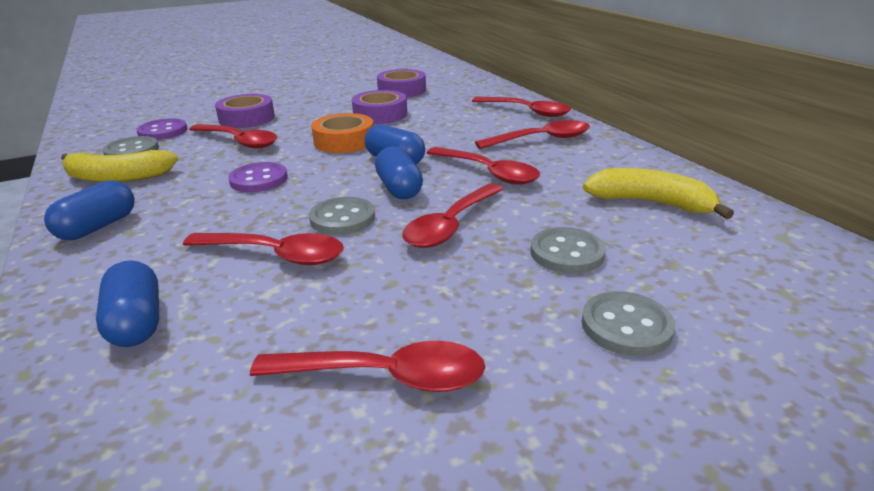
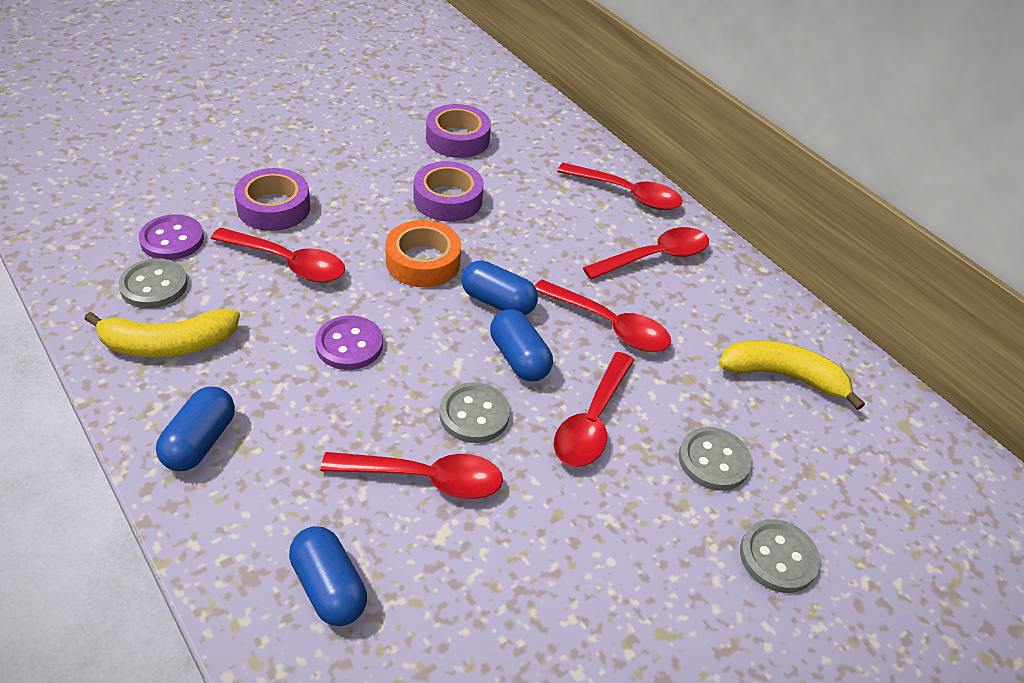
camera: 15 degrees left, 15 degrees up
red spoon [250,341,485,392] -> none

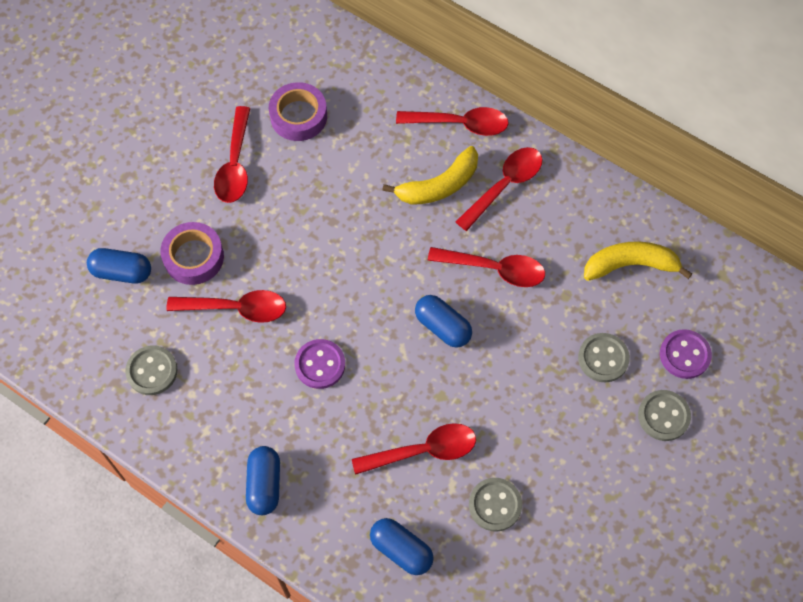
camera: 15 degrees left, 20 degrees up
yellow banana [84,309,240,357] -> yellow banana moved to [382,146,478,205]
purple button [139,214,204,260] -> purple button moved to [660,329,712,379]
orange tape [385,220,461,288] -> none
purple tape [414,161,484,222] -> none
grey button [440,382,510,443] -> grey button moved to [469,478,522,532]
blue capsule [461,260,538,315] -> blue capsule moved to [87,248,151,283]
red spoon [554,352,634,467] -> red spoon moved to [214,106,250,203]

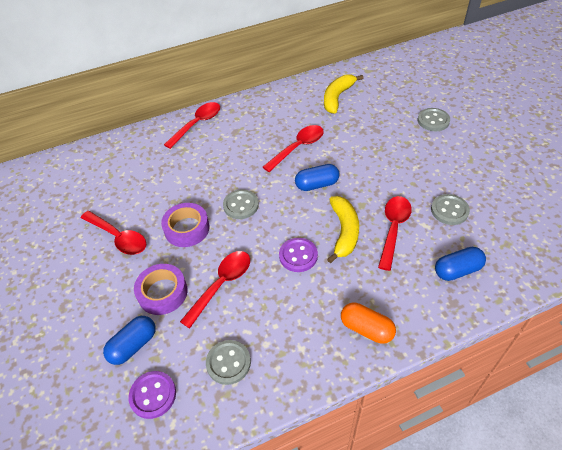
camera: 55 degrees left, 15 degrees down
blue capsule [246,446,280,515] -> orange capsule [341,303,396,344]
purple tape [269,82,327,141] -> purple tape moved to [161,203,210,247]
yellow banana [382,146,478,205] -> yellow banana moved to [327,196,359,263]
red spoon [456,147,542,231] -> none
grey button [578,333,630,382] -> grey button moved to [223,189,259,219]
purple button [660,329,712,379] -> purple button moved to [128,371,176,419]

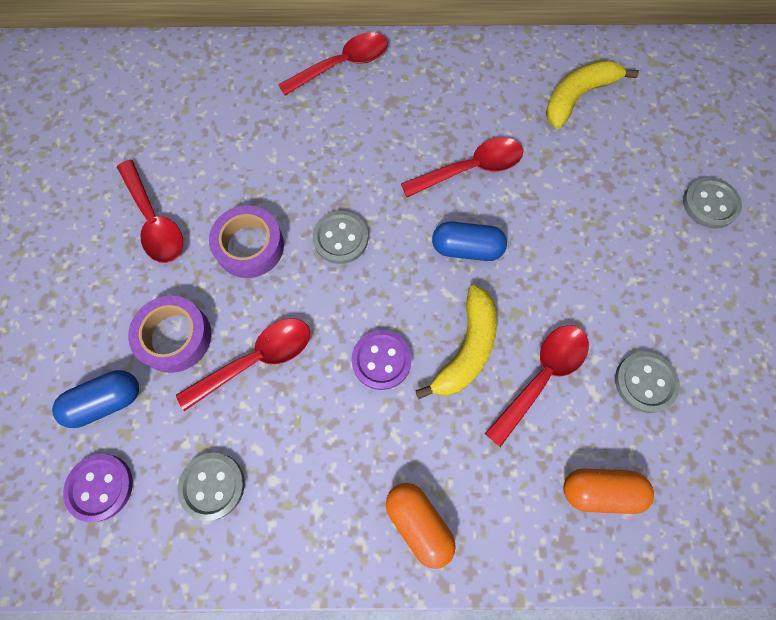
camera: 20 degrees right, 20 degrees up
blue capsule [435,247,486,281] -> orange capsule [564,469,654,514]

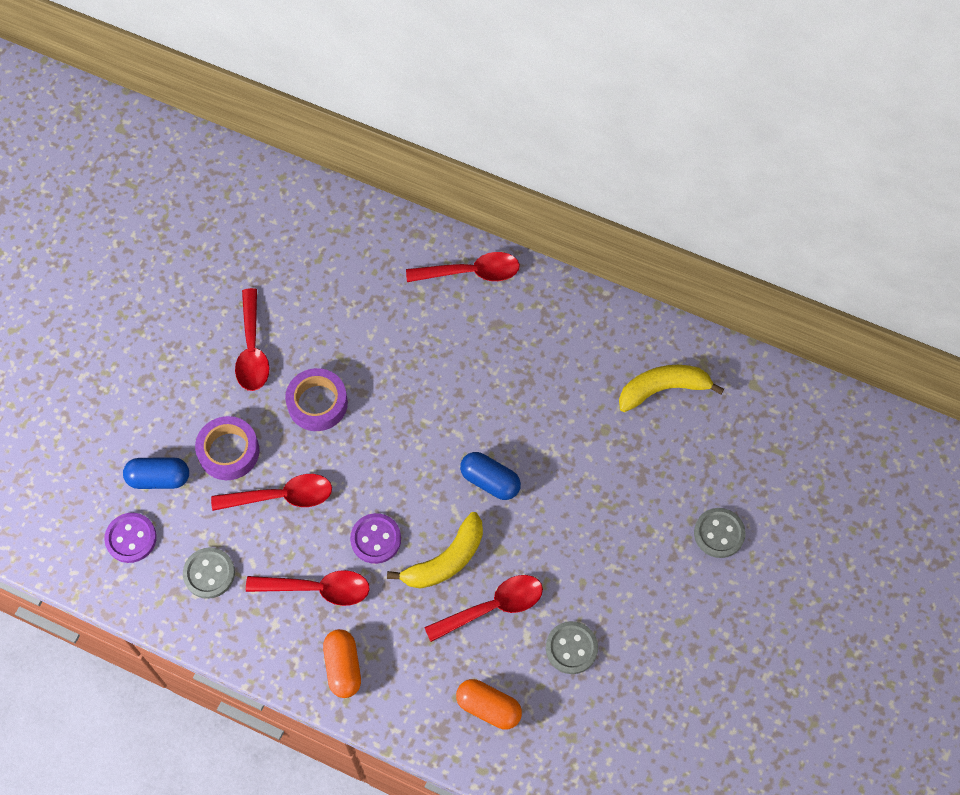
camera: 25 degrees right, 5 degrees down
grey button [312,211,368,264] -> none
red spoon [401,138,523,197] -> red spoon moved to [246,570,370,606]

